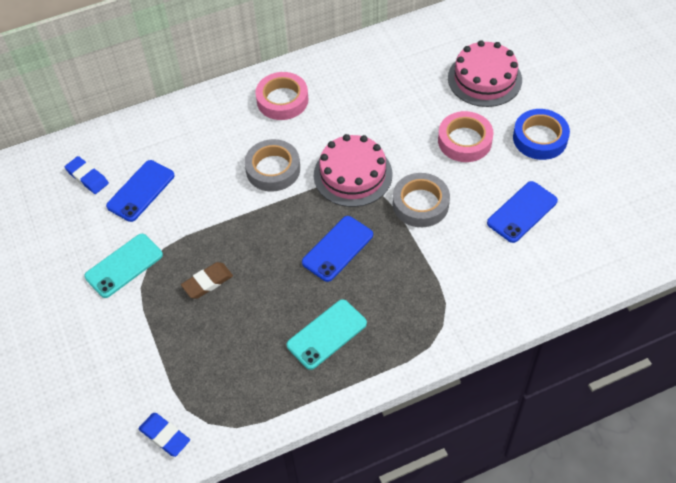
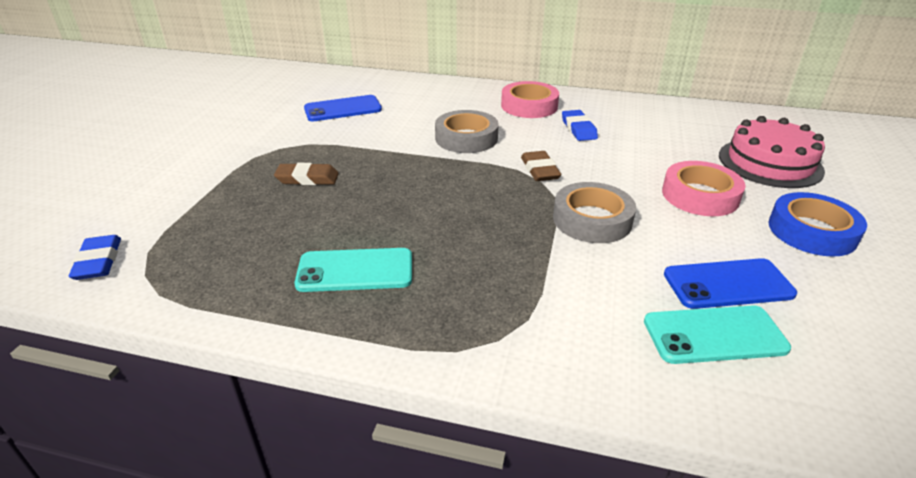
camera: 35 degrees right, 20 degrees down
blue eraser [65,156,109,194] -> blue eraser moved to [562,110,598,141]
turquoise phone [84,234,163,298] -> turquoise phone moved to [644,306,791,364]
blue phone [302,216,373,282] -> none
pink cake [314,134,392,207] -> brown eraser [521,151,561,181]

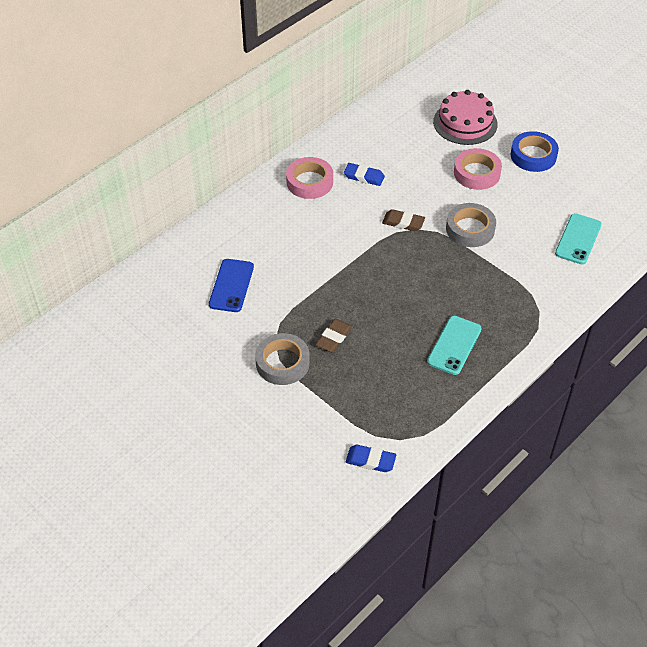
camera: 60 degrees left, 15 degrees up
grey tape [435,110,498,153] -> grey tape moved to [255,333,310,385]
blue phone [664,258,797,309] -> none

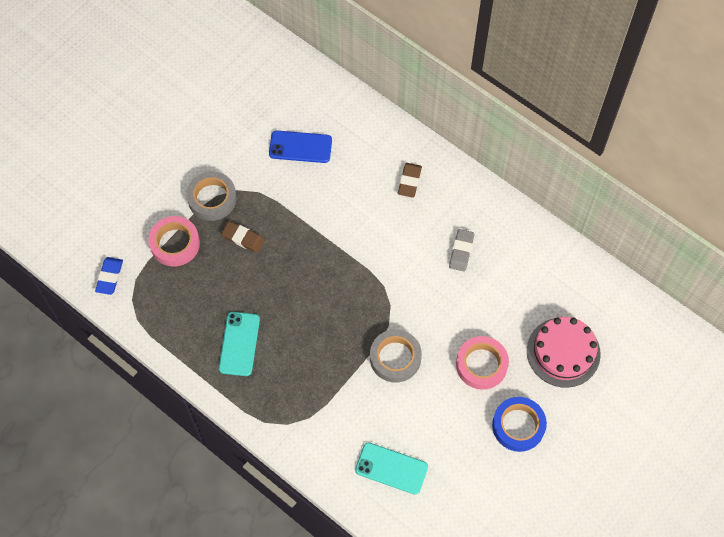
camera: 85 degrees right, 15 degrees up
pink tape [286,157,333,199] -> pink tape moved to [148,216,200,266]
blue eraser [344,163,385,186] -> grey eraser [449,229,474,272]
brown eraser [382,209,425,231] -> brown eraser moved to [398,163,422,198]
turquoise phone [427,316,482,375] -> turquoise phone turned 75 degrees clockwise [219,312,260,376]

